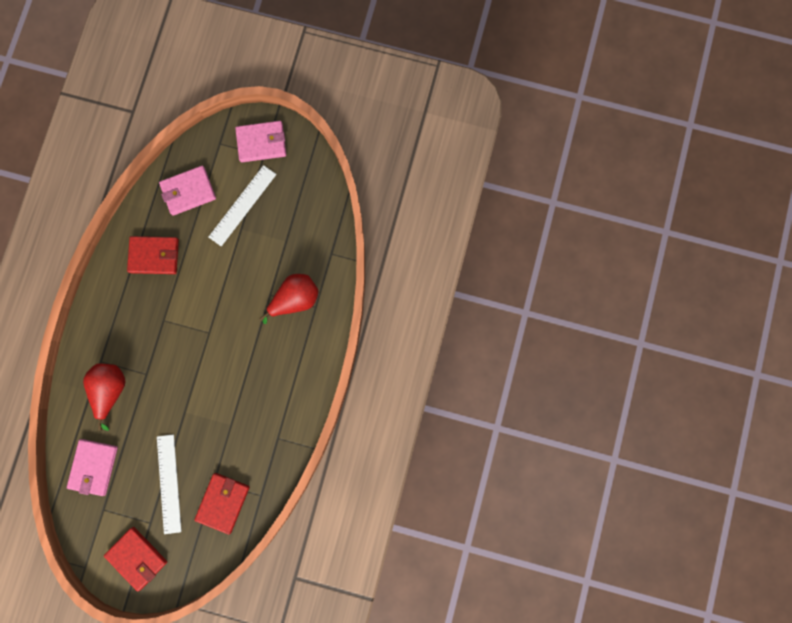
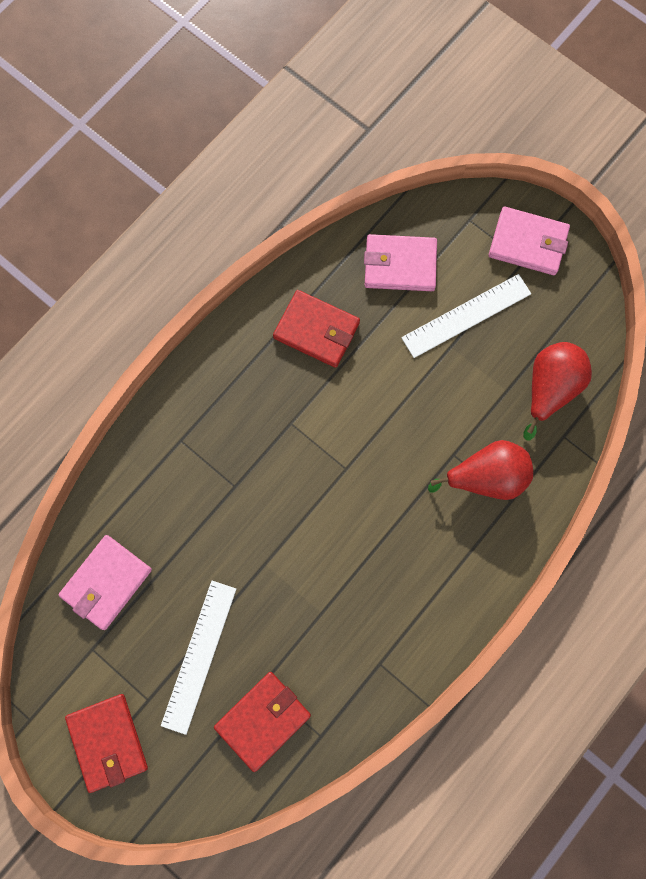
camera: 25 degrees right, 5 degrees down
red pear [83,363,126,431] -> red pear moved to [524,342,592,440]

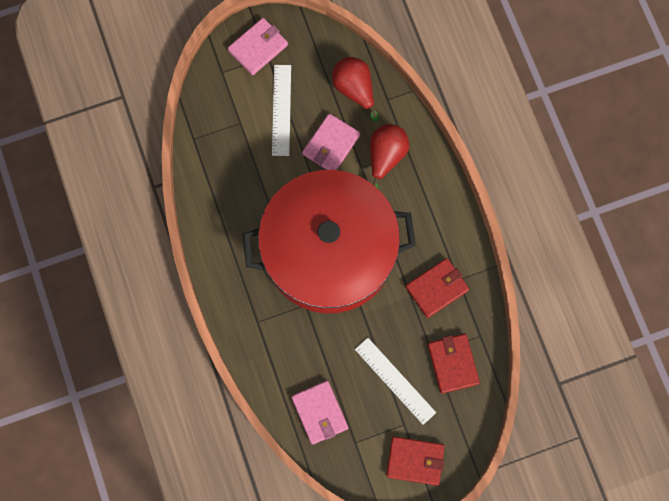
camera: 60 degrees left, 0 degrees up
red wallet [273,290,360,368] -> red wallet moved to [406,258,469,318]
pink wallet [364,234,437,291] -> pink wallet moved to [302,113,360,170]
none -> red pot [242,170,416,313]

